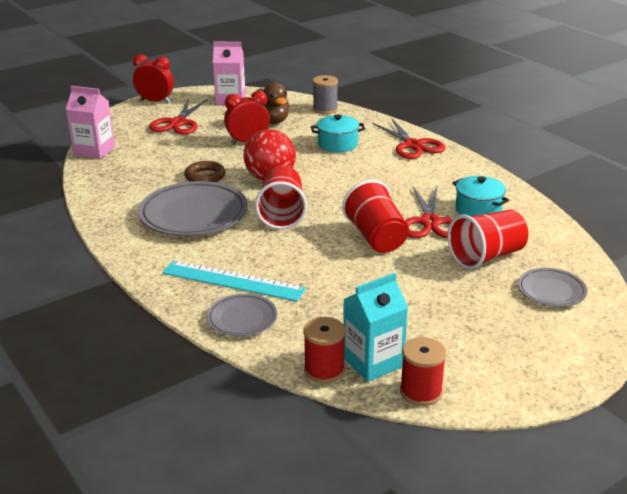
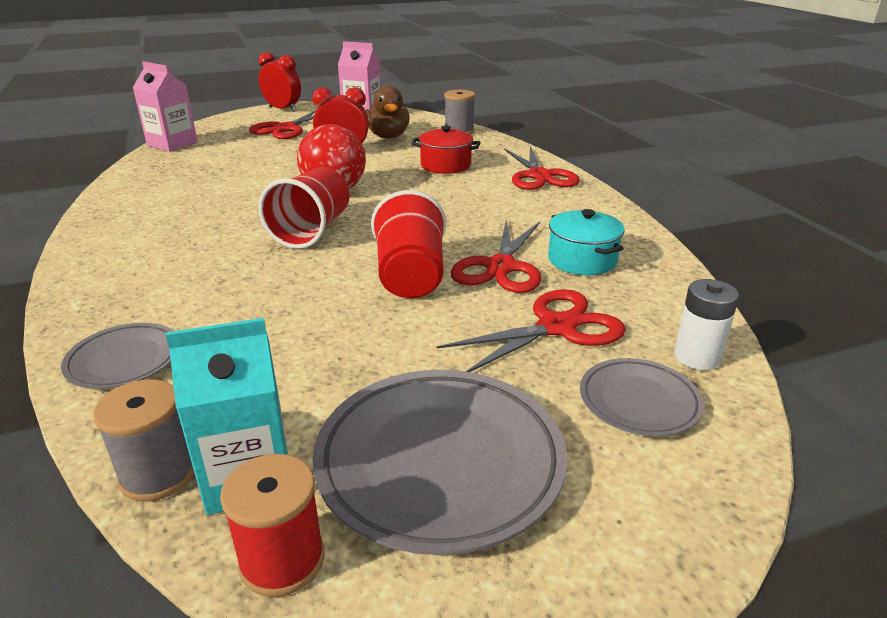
camera: 15 degrees right, 0 degrees up
grey plate [138,181,248,236] -> grey plate moved to [313,370,567,555]
turquoise ruler [162,261,306,302] -> none
brown ring [184,161,225,182] -> none
red spool [303,317,346,383] -> grey spool [93,379,194,502]
turquoise pot [311,115,365,153] -> red pot [411,126,481,174]
red cup [448,210,528,270] -> red scissors [437,289,626,372]
none -> white battery [674,279,739,370]

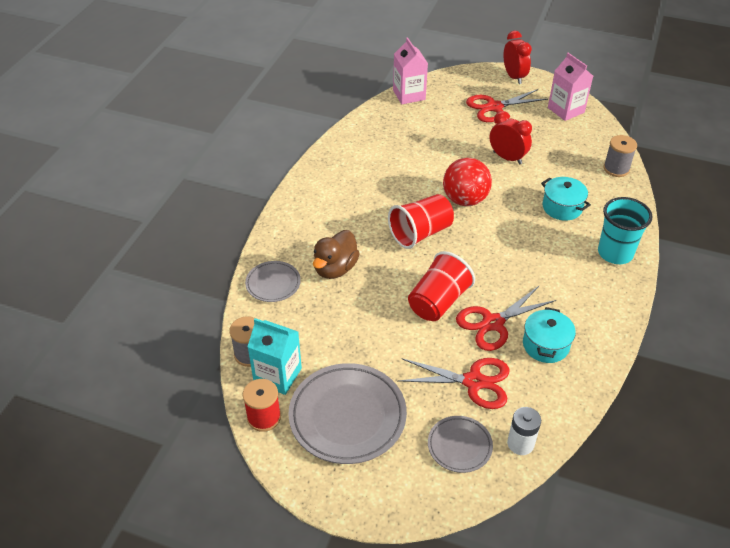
camera: 40 degrees right, 15 degrees up
brown duck [366,86,410,138] -> brown duck moved to [313,230,360,279]
red pot [411,126,481,174] -> turquoise pot [541,177,591,221]
red scissors [504,146,580,190] -> turquoise cup [598,197,653,264]

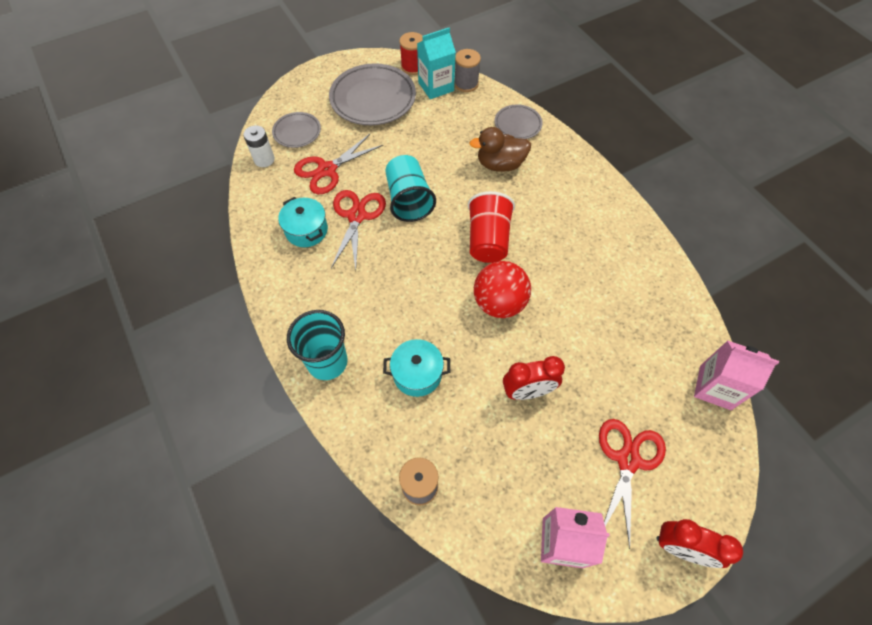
camera: 130 degrees right, 15 degrees up
brown duck [313,230,360,279] -> brown duck turned 75 degrees counterclockwise [469,127,531,172]
red cup [408,251,475,321] -> turquoise cup [385,155,436,222]

